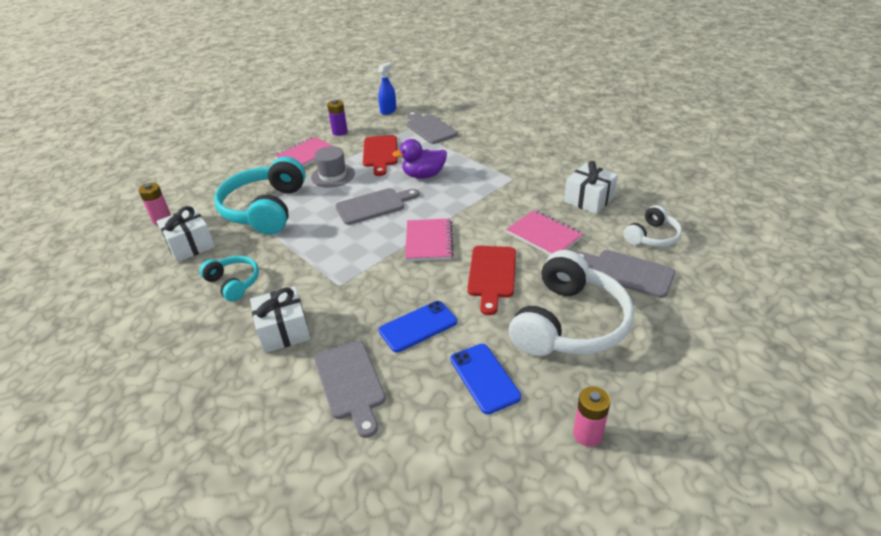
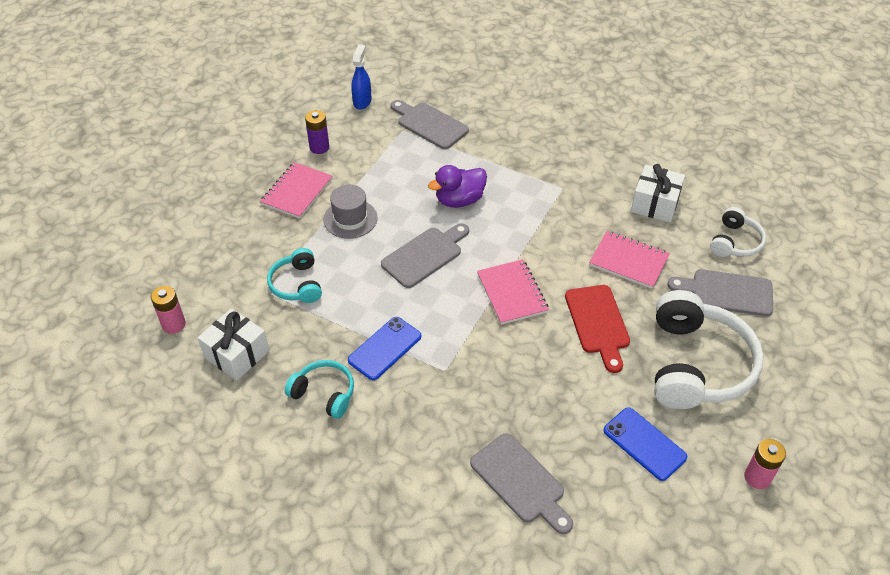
camera: 20 degrees left, 10 degrees up
turquoise headphones [214,157,306,235] -> turquoise headphones [267,248,322,303], size x0.52
white gift [250,286,311,353] -> none
red cutting board [363,135,398,176] -> none
blue phone [379,301,457,352] -> blue phone moved to [348,317,421,380]

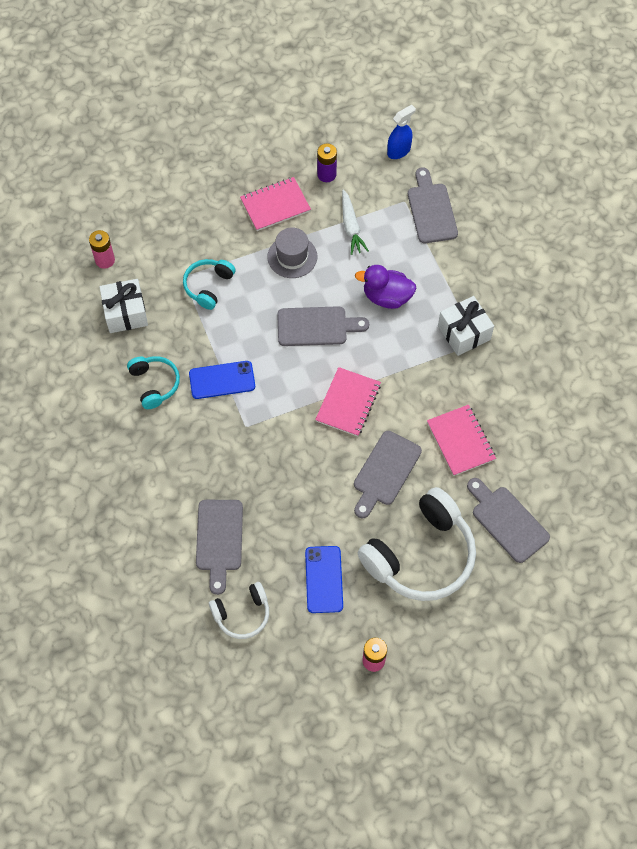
camera: 40 degrees right, 15 degrees up
red cutting board [565,285,630,373] -> grey cutting board [354,431,422,518]
white gift [631,164,685,223] -> white gift moved to [438,296,494,356]
white headphones [710,207,766,257] -> white headphones moved to [209,582,269,639]
none -> white carrot [342,189,369,255]

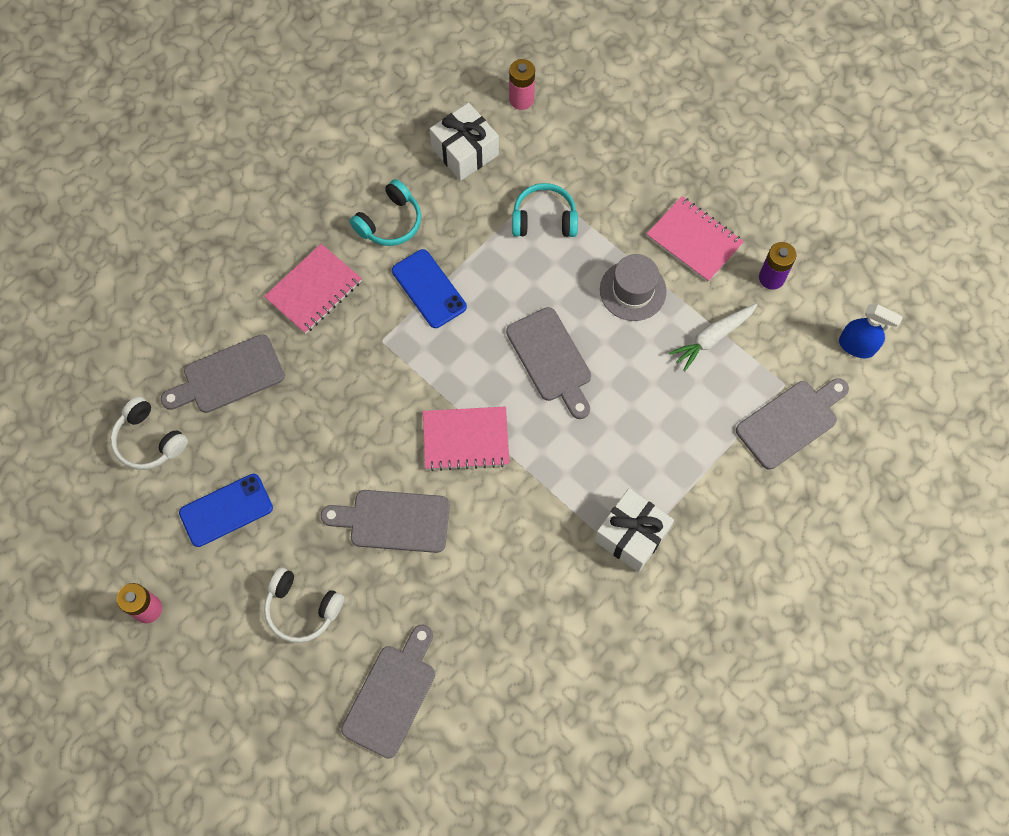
camera: 65 degrees right, 5 degrees up
purple duck [355,265,416,309] -> none
white headphones [357,487,476,601] -> white headphones [264,567,344,643], size x0.52
pink notebook [427,405,496,476] -> pink notebook moved to [264,244,362,334]

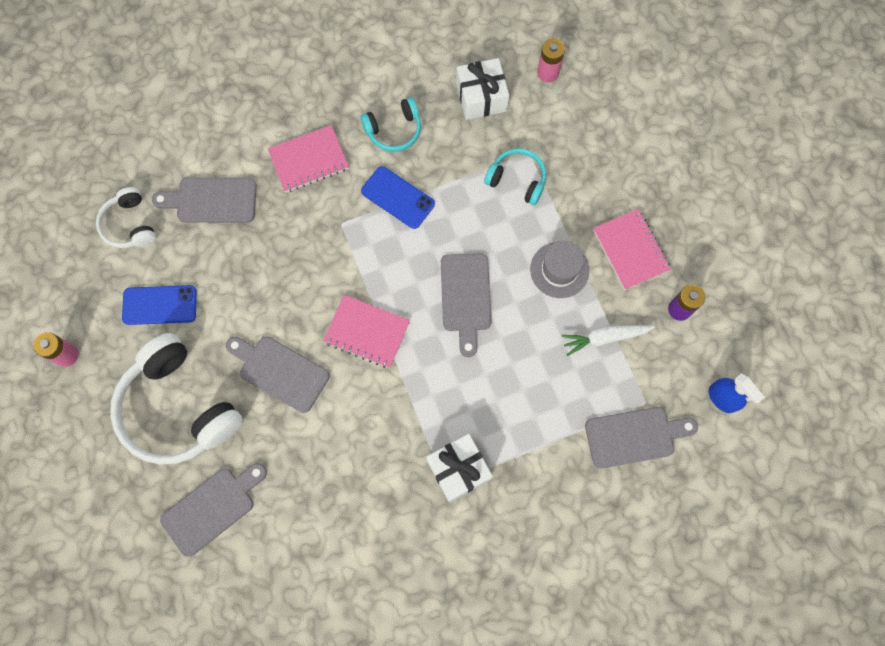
camera: 25 degrees right, 5 degrees up
white headphones [264,567,344,643] -> white headphones [110,333,243,465], size x1.93
blue phone [392,249,467,328] -> blue phone turned 45 degrees counterclockwise [361,166,435,229]

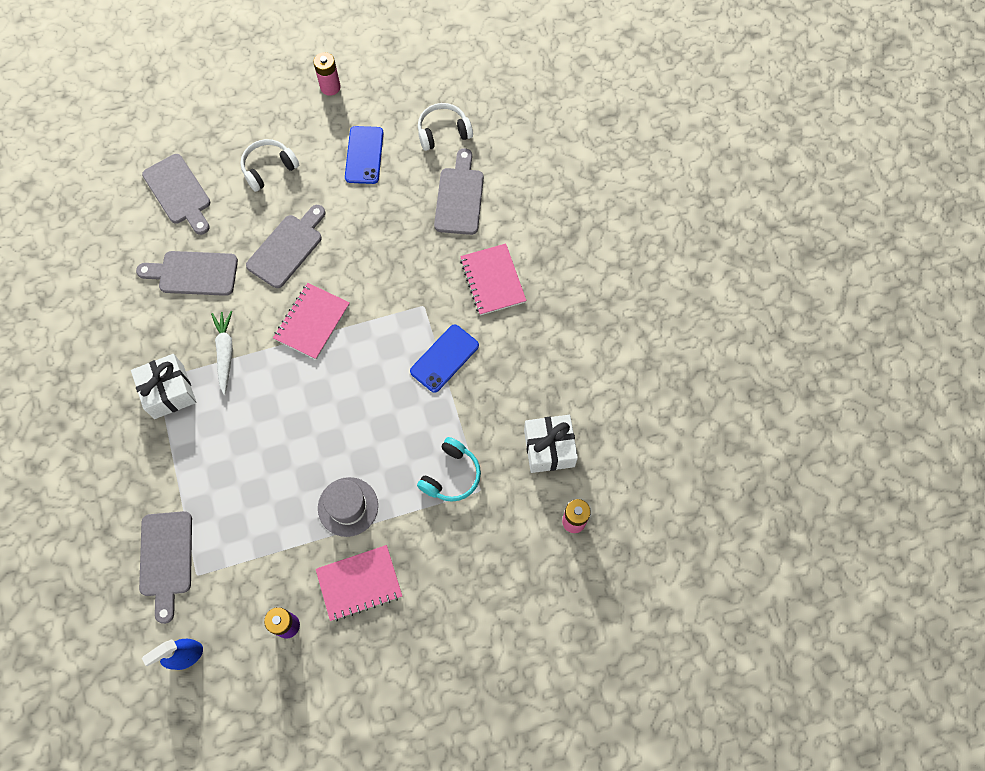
camera: 95 degrees right, 5 degrees down
white headphones [110,333,243,465] -> white headphones [240,139,299,192], size x0.52
turquoise headphones [360,97,421,152] -> none
grey cutting board [441,253,492,357] -> grey cutting board moved to [136,251,238,296]
white carrot [561,325,655,356] -> white carrot moved to [211,311,233,395]

